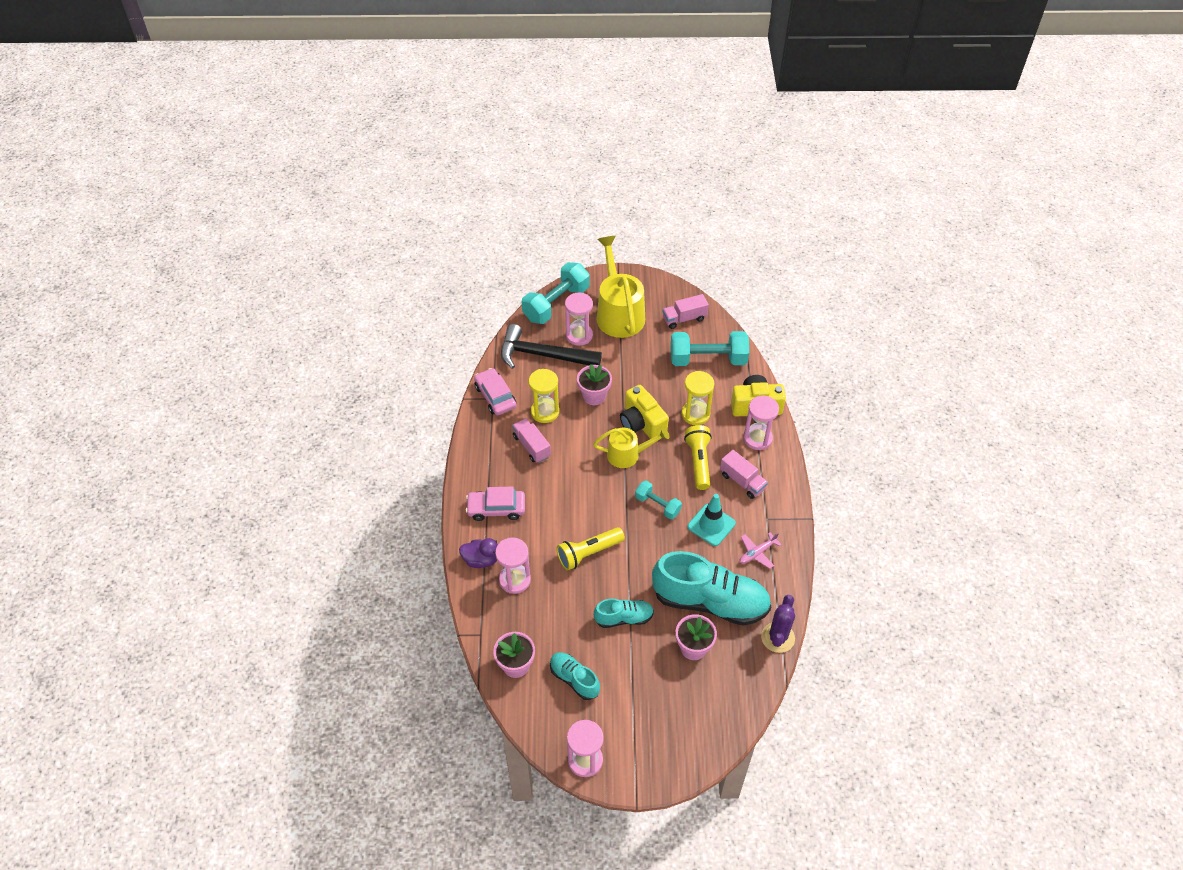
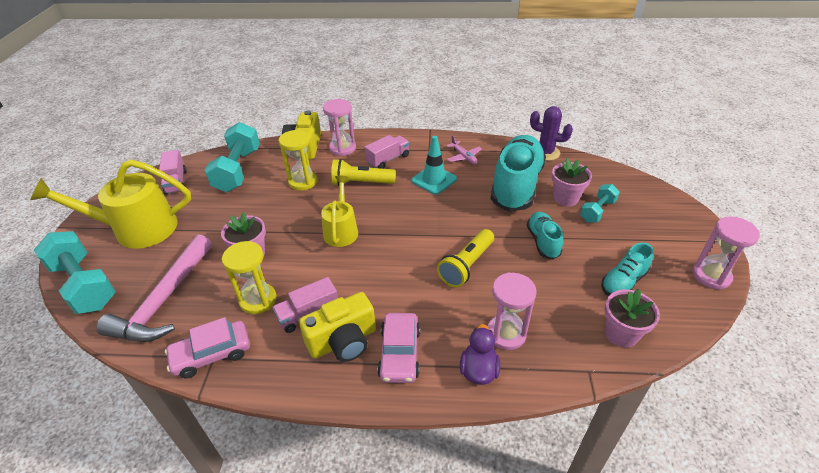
camera: 85 degrees left, 10 degrees down
black hammer [501,324,602,369] -> pink hammer [97,234,212,342]
yellow flashlight [557,527,625,570] -> yellow flashlight turned 60 degrees clockwise [437,229,494,287]
pink hourglass [565,293,593,346] -> none
yellow camera [620,385,669,439] -> yellow camera moved to [299,292,376,362]
turquoise dumbbell [635,481,682,519] -> turquoise dumbbell moved to [580,184,620,222]

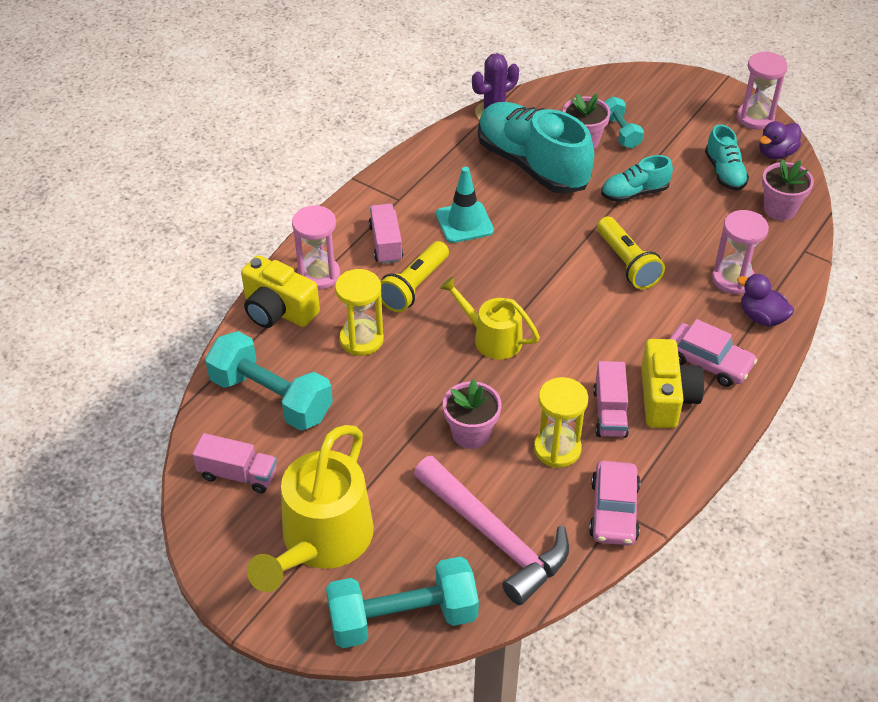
camera: 60 degrees left, 5 degrees up
pink plane [446,135,482,165] -> none
turquoise shoe [527,212,563,259] -> turquoise shoe turned 45 degrees counterclockwise [601,155,673,202]
none -> purple duck [759,121,801,159]

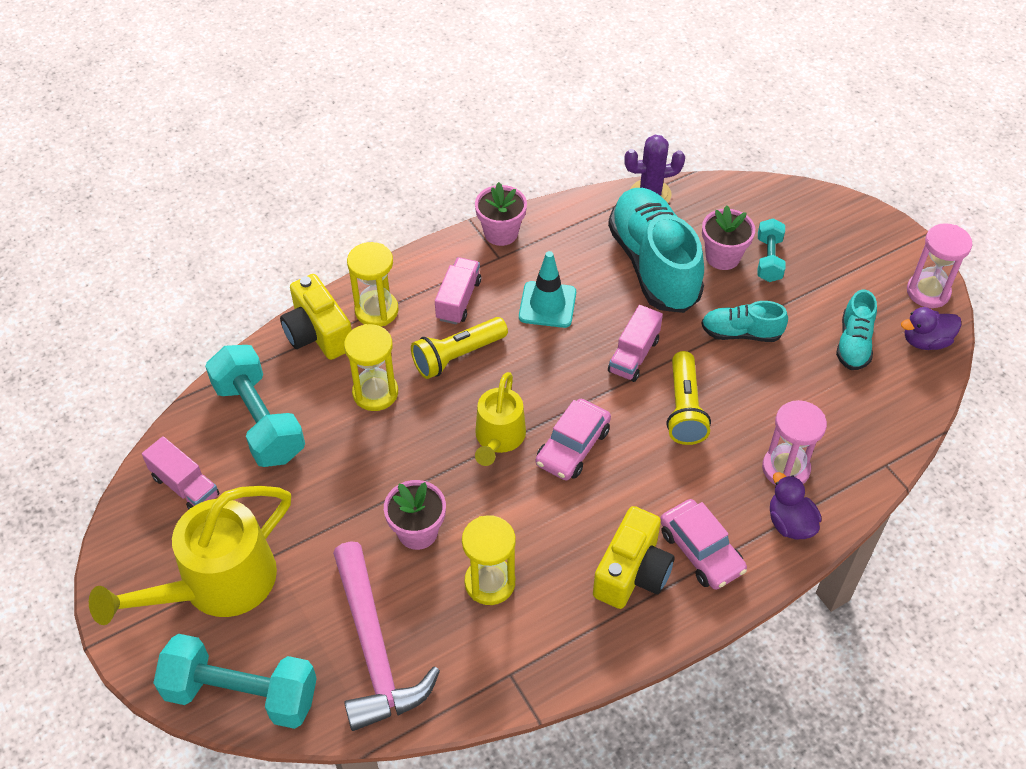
camera: 25 degrees right, 5 degrees up
pink hourglass [292,205,340,290] -> yellow hourglass [347,242,399,327]
yellow watering can [439,276,540,359] -> yellow watering can turned 135 degrees counterclockwise [475,372,526,466]
pink car [589,461,641,546] -> pink car moved to [536,399,611,480]
pink truck [593,361,629,438] -> pink truck moved to [608,305,663,382]
pink flower pot [762,159,814,220] -> pink flower pot moved to [475,182,527,246]

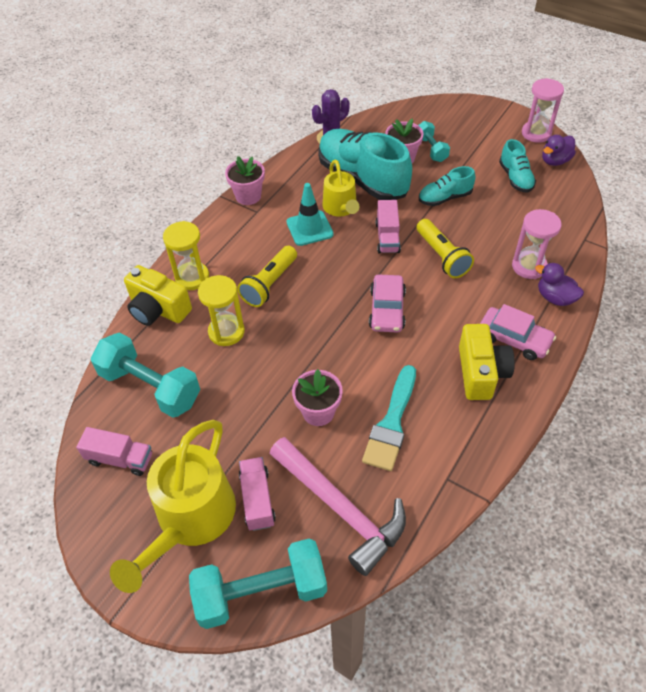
camera: 25 degrees left, 0 degrees up
pink truck [435,257,481,325] -> pink truck moved to [239,457,276,531]
yellow hourglass [462,515,516,605] -> turquoise brush [362,365,416,471]
yellow watering can [475,372,526,466] -> yellow watering can moved to [323,159,359,217]

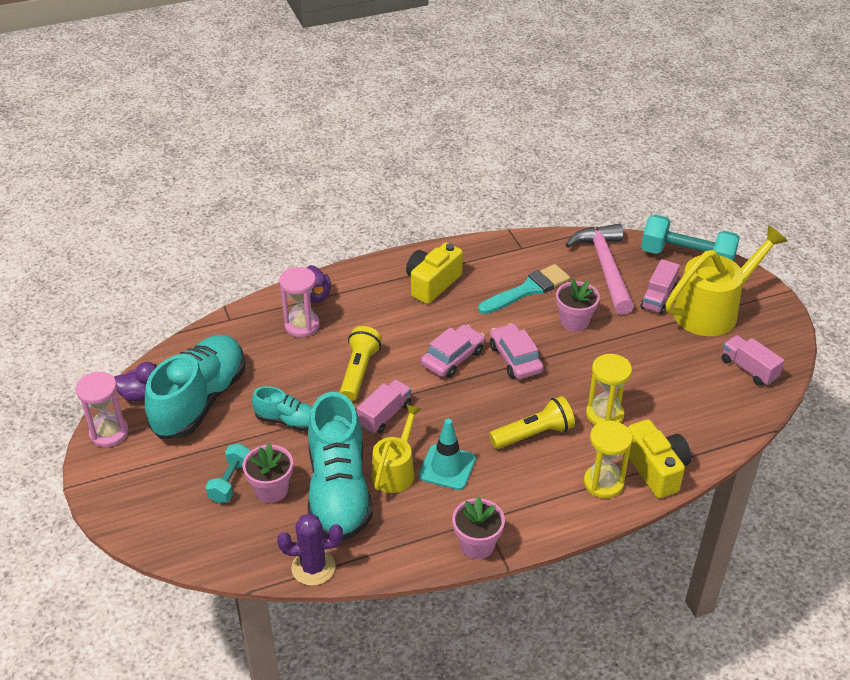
camera: 145 degrees left, 10 degrees down
turquoise dumbbell [91,332,200,418] -> none
pink car [480,304,556,360] -> pink car moved to [490,323,544,379]
turquoise shoe [499,139,536,193] -> turquoise shoe [145,335,245,439], size x1.99

